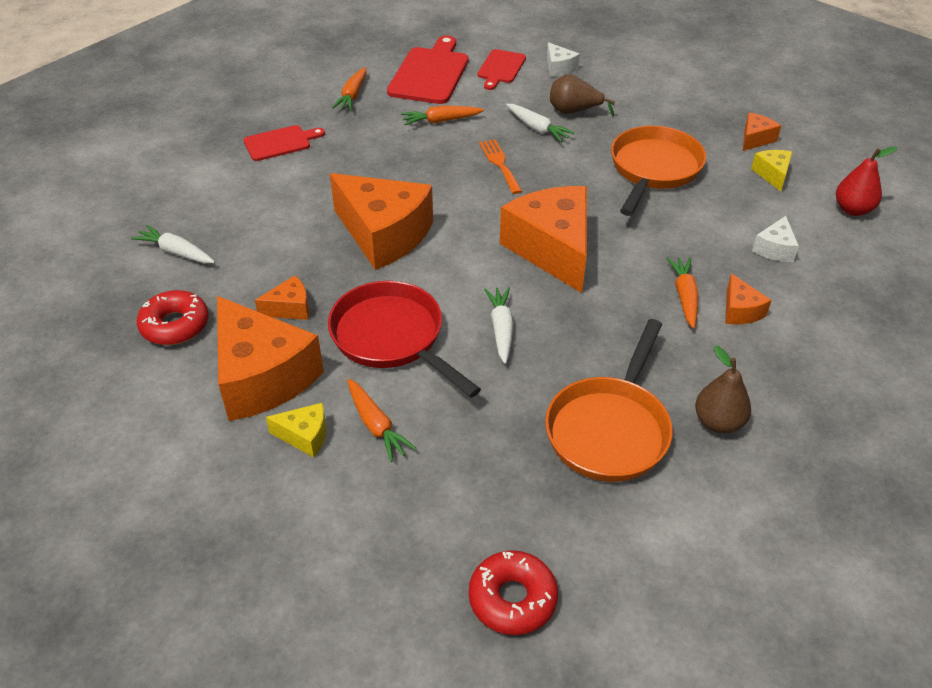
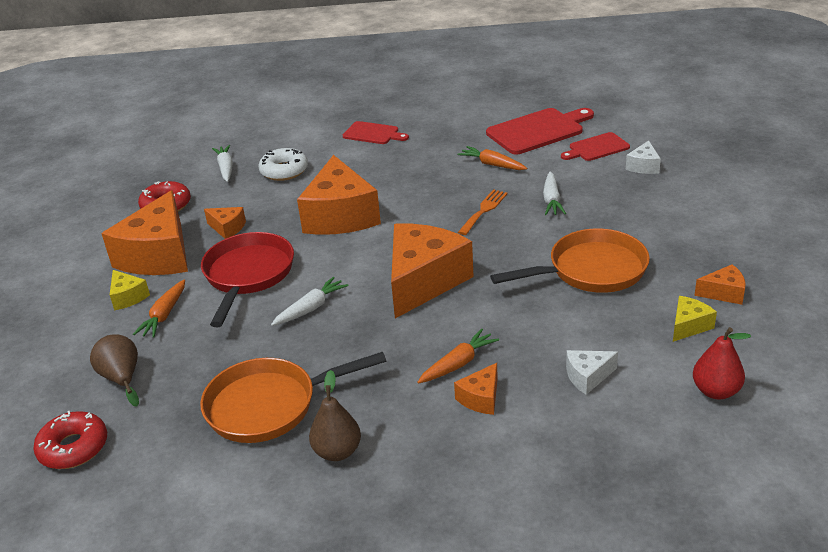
camera: 50 degrees right, 10 degrees down
orange carrot [332,67,367,111] -> none
brown pear [550,74,615,116] -> brown pear moved to [90,334,139,406]
none -> white donut [259,148,308,181]

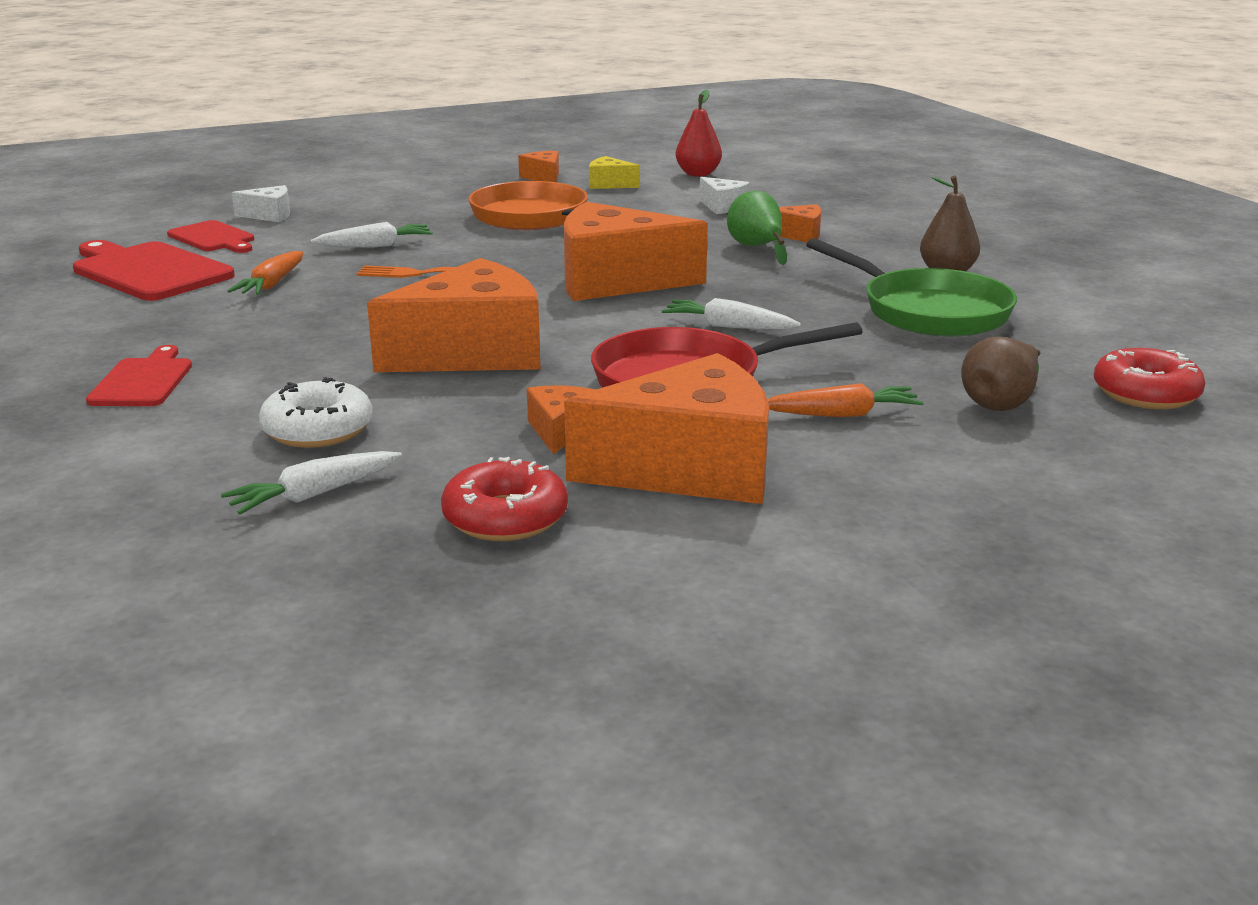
camera: 115 degrees left, 10 degrees down
yellow cheese [110,270,150,311] -> none
orange pan [200,352,386,443] -> green pan [806,238,1017,337]
orange carrot [417,329,499,384] -> green pear [727,191,787,266]

